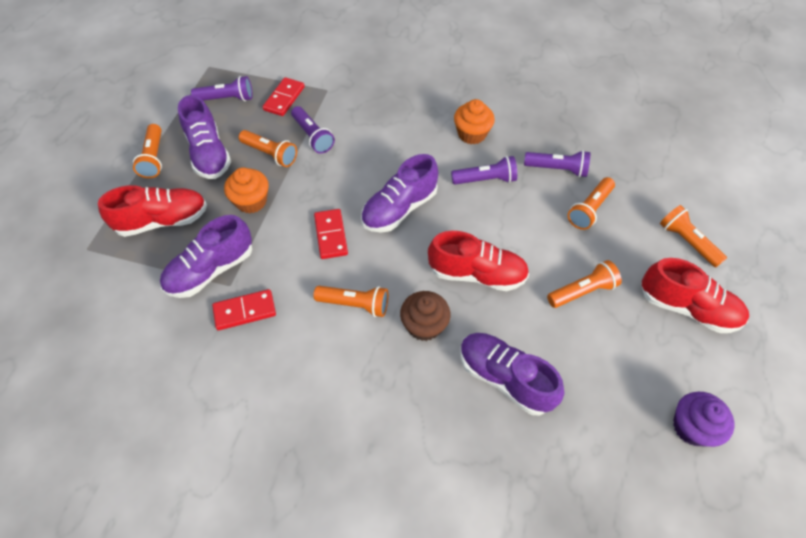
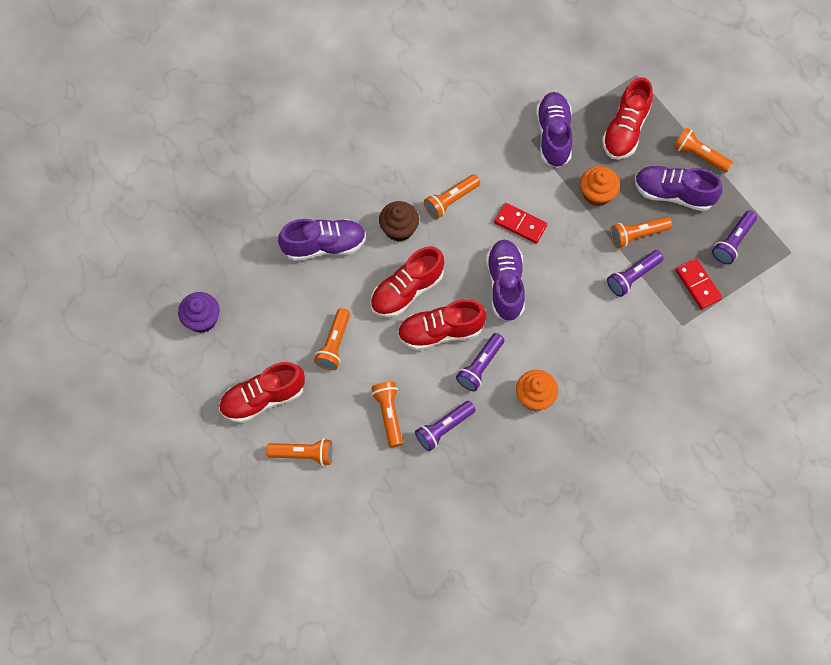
camera: 130 degrees right, 10 degrees up
red domino [212,289,276,330] -> none
purple flashlight [291,106,335,154] -> purple flashlight turned 45 degrees counterclockwise [607,250,663,297]
none -> red shoe [397,299,486,350]

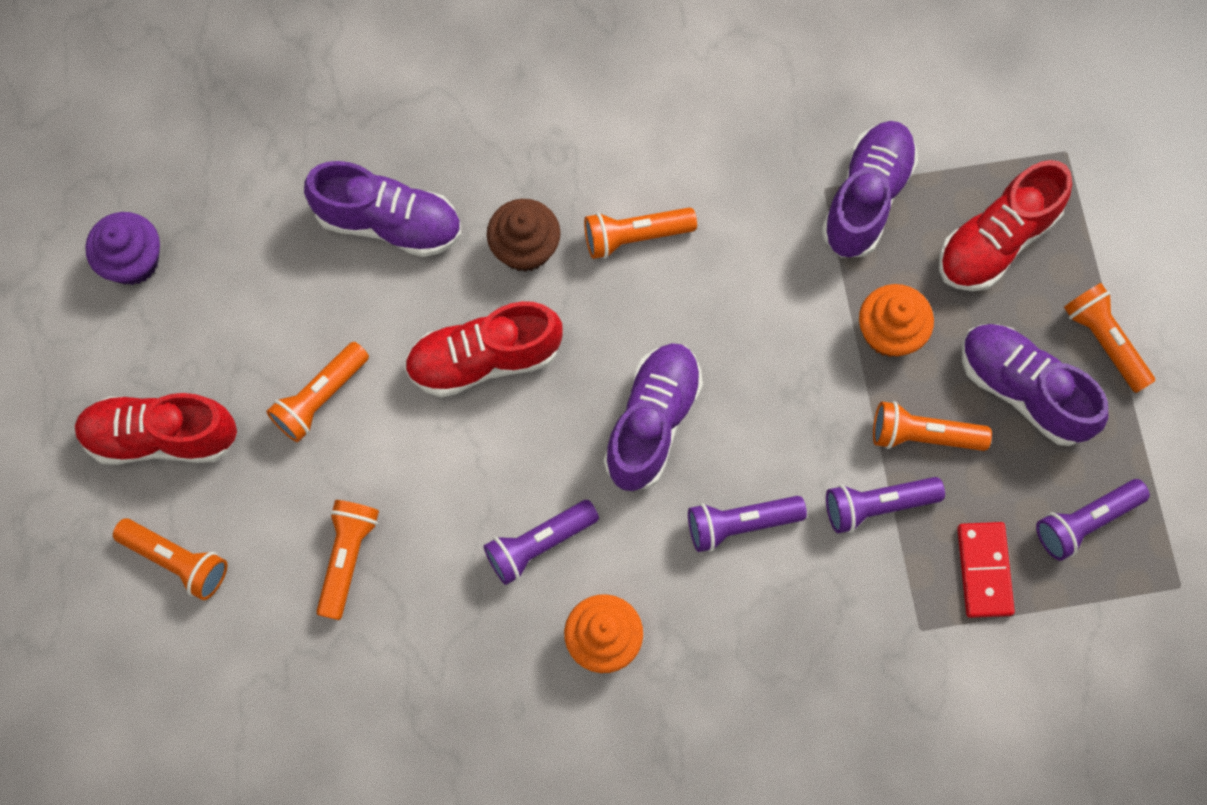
camera: 25 degrees right, 5 degrees up
red shoe [397,299,486,350] -> none
purple flashlight [415,401,476,451] -> purple flashlight moved to [688,496,807,552]
red domino [494,203,548,244] -> none

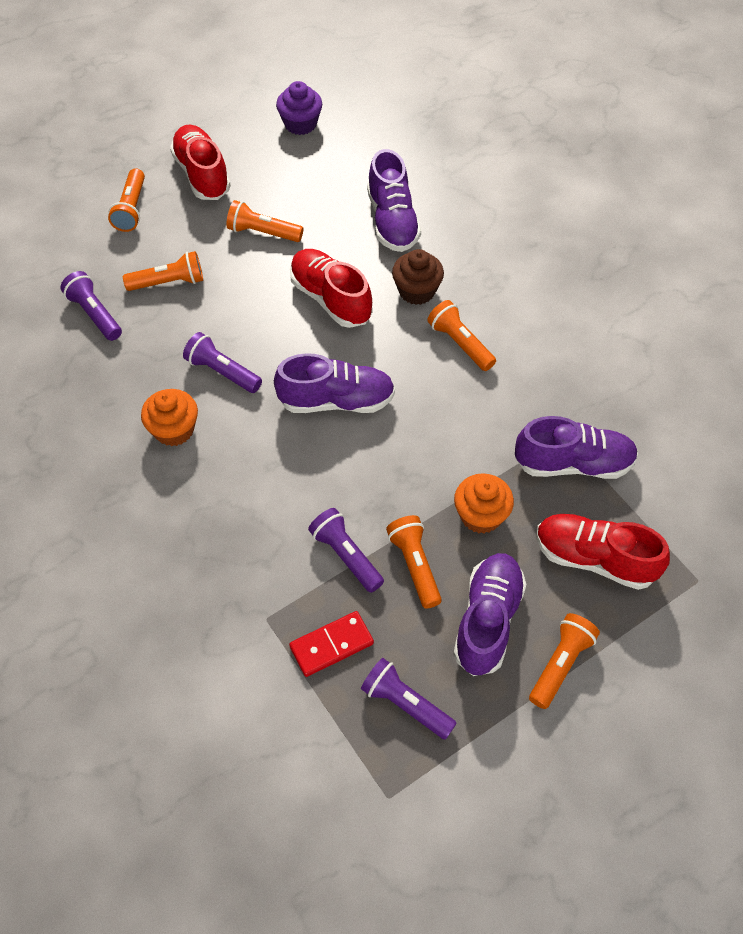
camera: 65 degrees right, 15 degrees down
purple flashlight [688,496,807,552] -> purple flashlight moved to [60,271,122,341]

